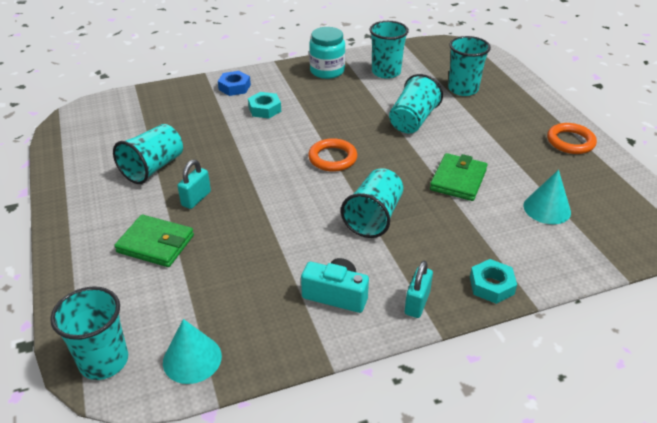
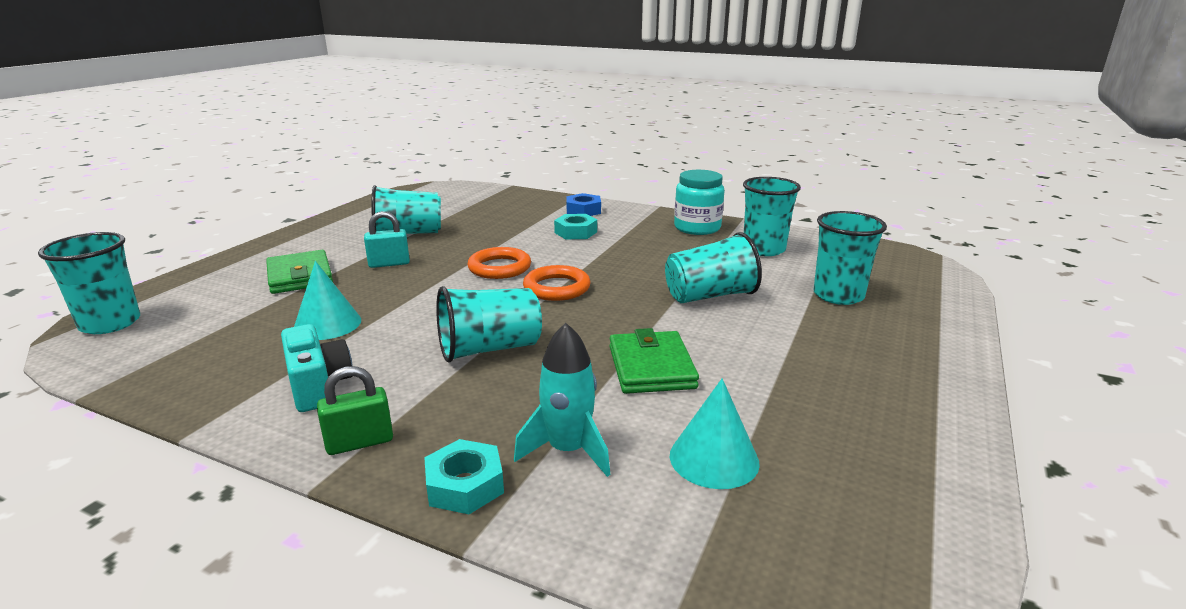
camera: 45 degrees right, 15 degrees down
turquoise cone [163,319,222,384] -> turquoise cone moved to [294,261,361,340]
turquoise padlock [405,261,433,318] -> green padlock [317,366,393,455]
green wallet [430,153,487,201] -> green wallet turned 75 degrees counterclockwise [610,328,699,394]
orange ring [547,123,597,154] -> orange ring moved to [467,247,531,279]
none -> turquoise rocket [514,323,611,477]

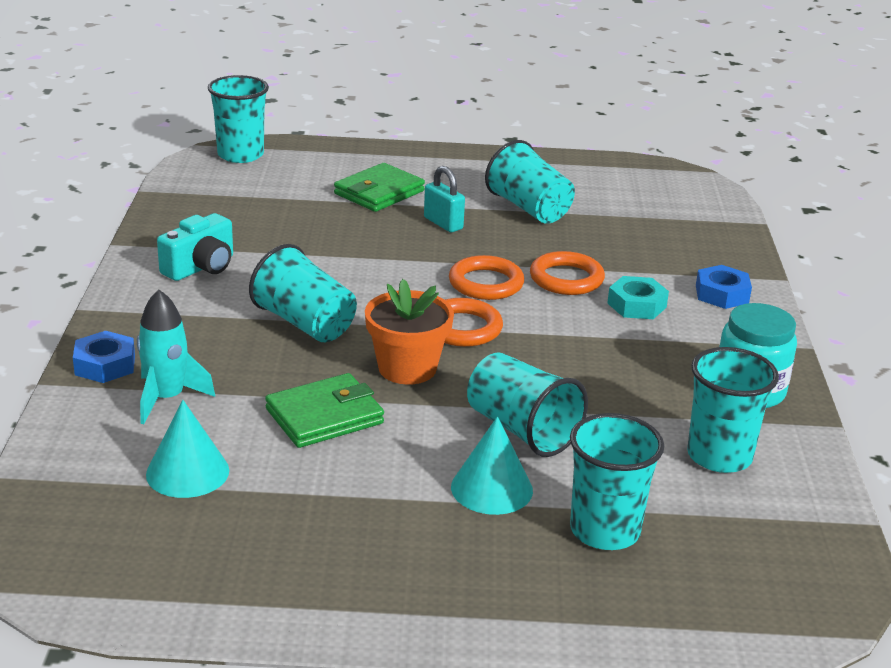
camera: 65 degrees right, 5 degrees up
turquoise cone [294,261,361,340] -> turquoise cone moved to [451,416,533,515]
green padlock [317,366,393,455] -> none
turquoise nut [424,439,504,514] -> blue nut [73,331,135,383]
none -> orange flower pot [365,279,454,385]
none -> orange ring [530,251,605,295]

